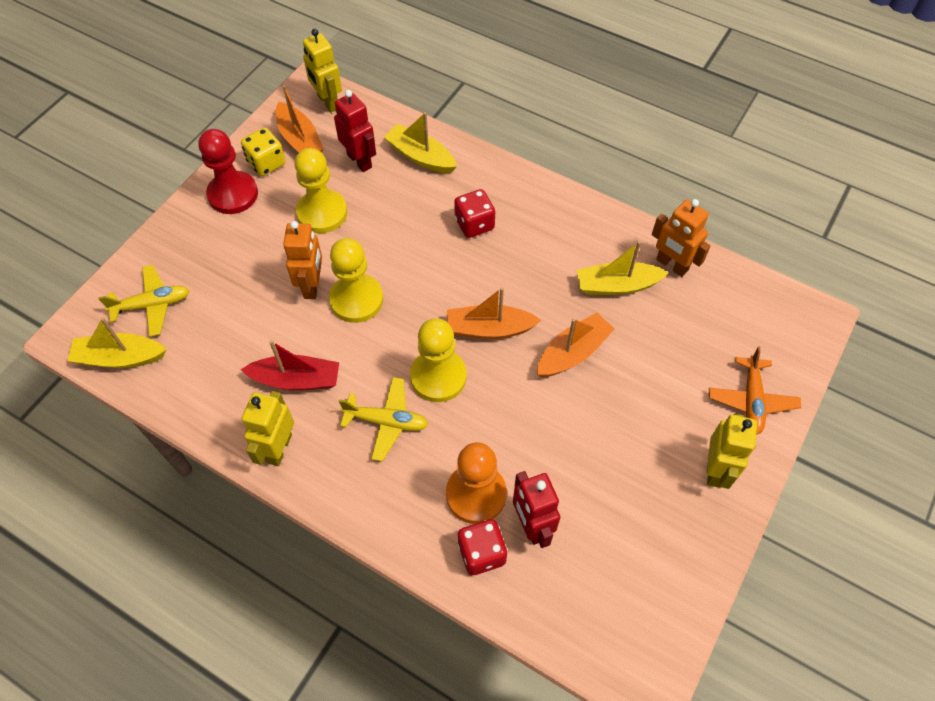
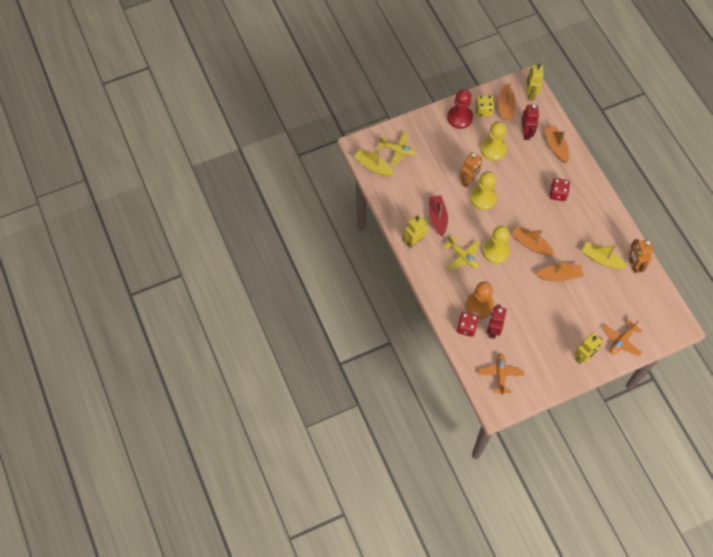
camera: 35 degrees right, 5 degrees up
red boat [241,340,339,390] -> red boat turned 135 degrees counterclockwise [429,196,448,236]
yellow boat [384,112,457,173] -> orange boat [544,125,569,163]
none -> orange plane [479,353,524,395]

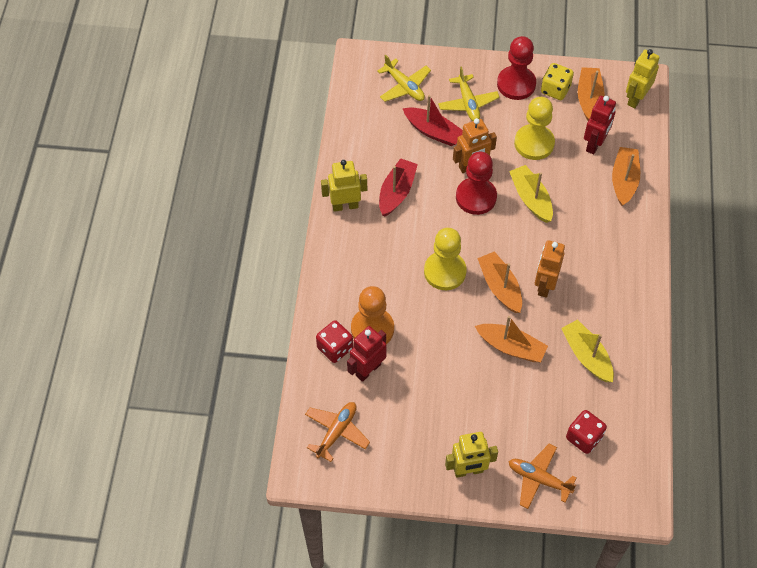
camera: 30 degrees right, 5 degrees down
yellow boat [354,149,394,177] -> yellow boat moved to [509,165,553,223]
yellow plane [444,236,481,271] -> yellow plane moved to [438,66,500,121]
yellow pawn [470,171,497,210] -> red pawn [456,152,497,215]
orange boat [498,82,516,120] -> orange boat turned 150 degrees clockwise [578,67,605,121]
red dice [549,178,570,201] -> red dice moved to [566,410,607,454]
orange plane [603,320,642,356] -> orange plane turned 45 degrees clockwise [508,444,577,509]
orange robot [629,239,654,273] -> orange robot moved to [535,240,565,298]
none -> red boat [403,95,463,146]

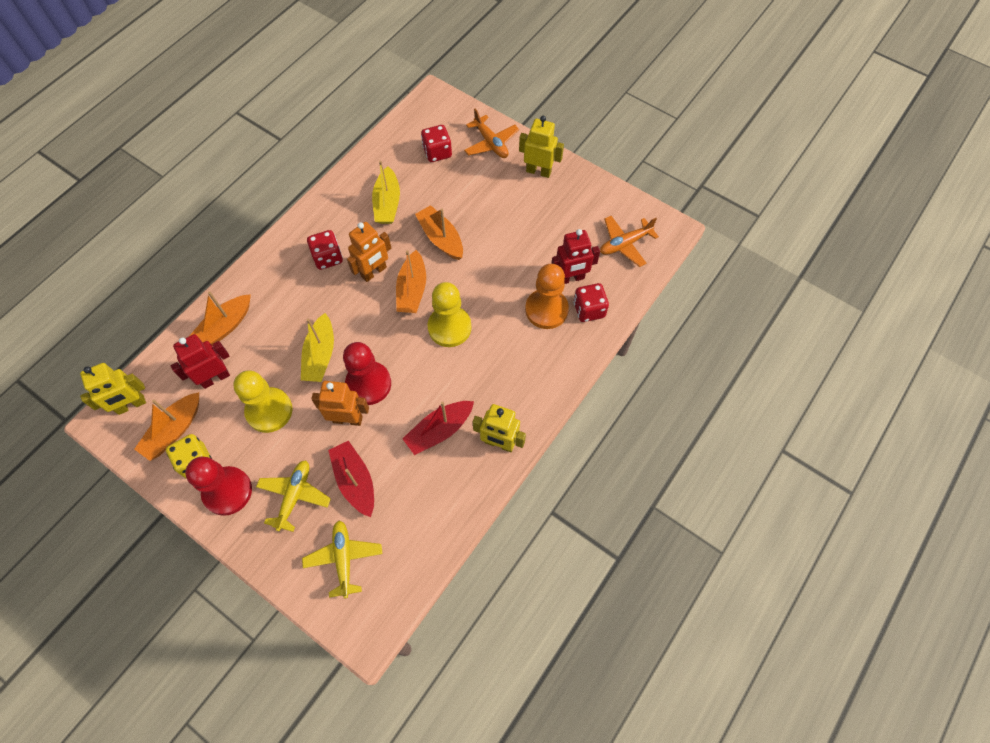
camera: 150 degrees left, 5 degrees up
none -> red dice [307,230,343,270]

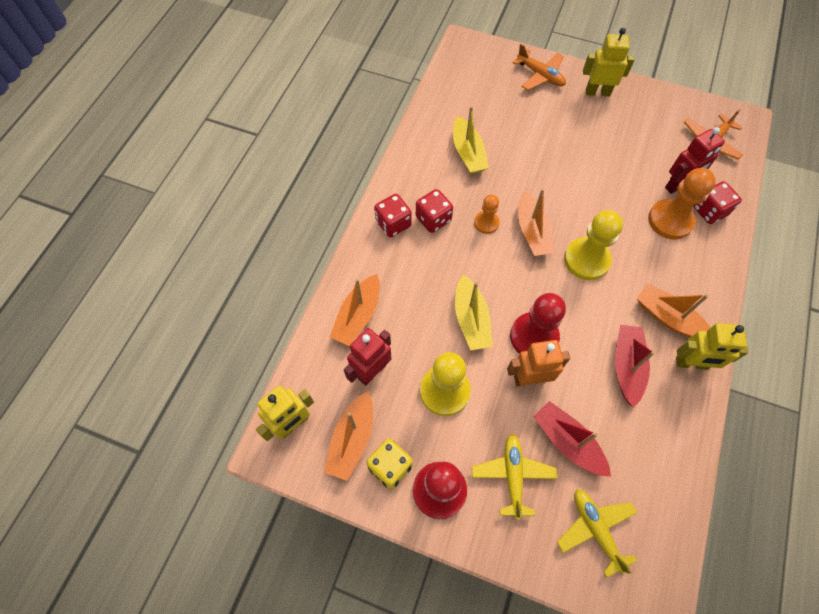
camera: 15 degrees left, 0 degrees up
orange robot [347,222,391,282] -> orange pawn [474,195,500,234]
red boat [402,401,474,455] -> red boat turned 150 degrees clockwise [615,325,655,408]
orange boat [415,205,463,260] -> orange boat moved to [637,283,711,338]
red dice [421,125,452,162] -> red dice moved to [374,194,412,237]

